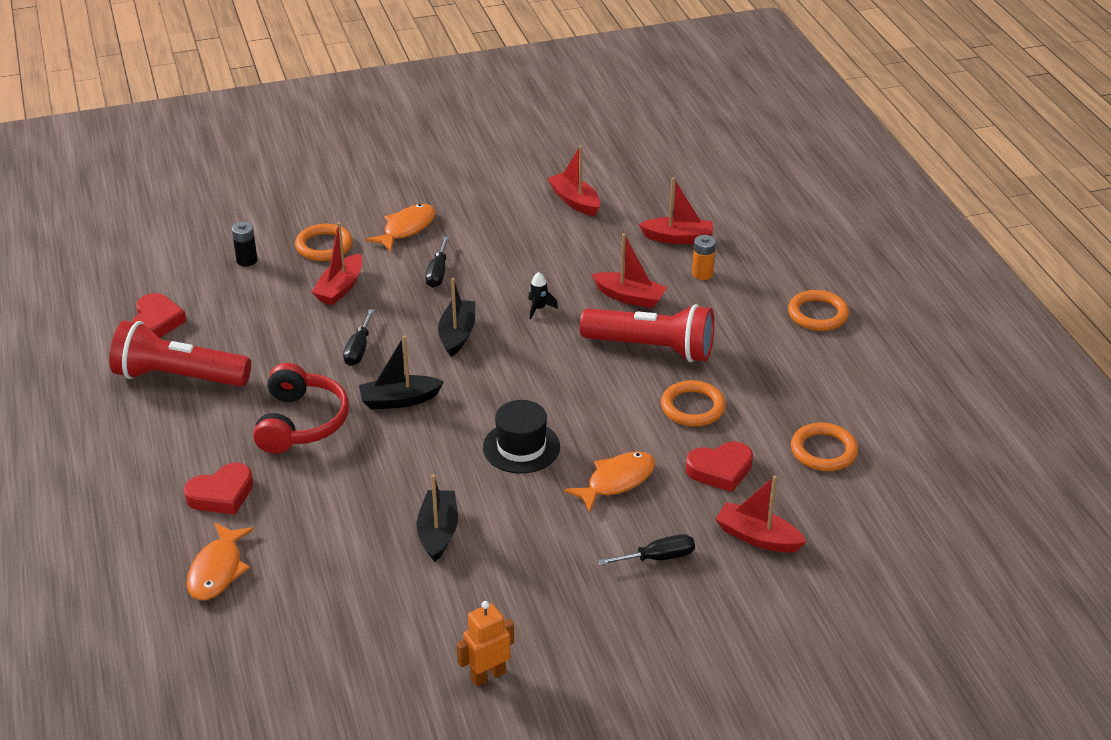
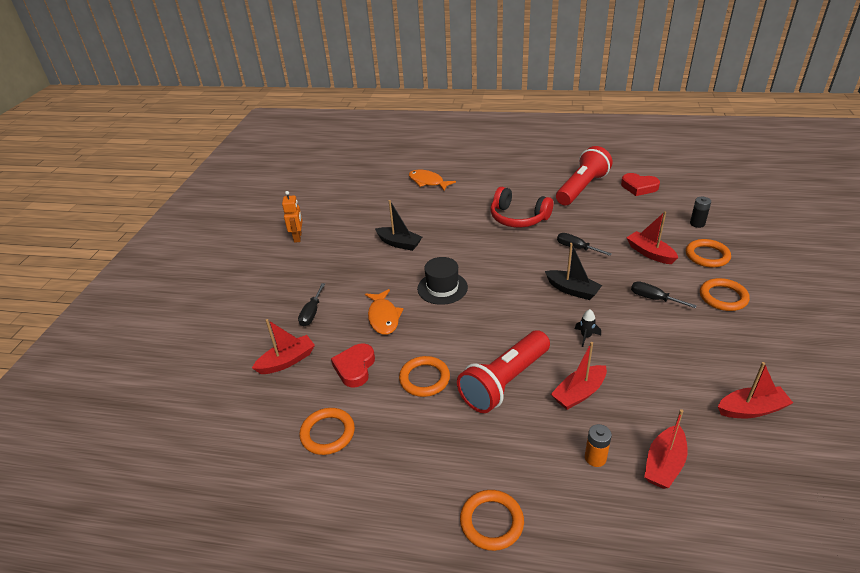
camera: 120 degrees right, 0 degrees up
red heart [184,463,253,514] -> none
black boat [359,335,444,410] -> none
orange fish [366,204,436,251] -> orange ring [700,278,750,311]

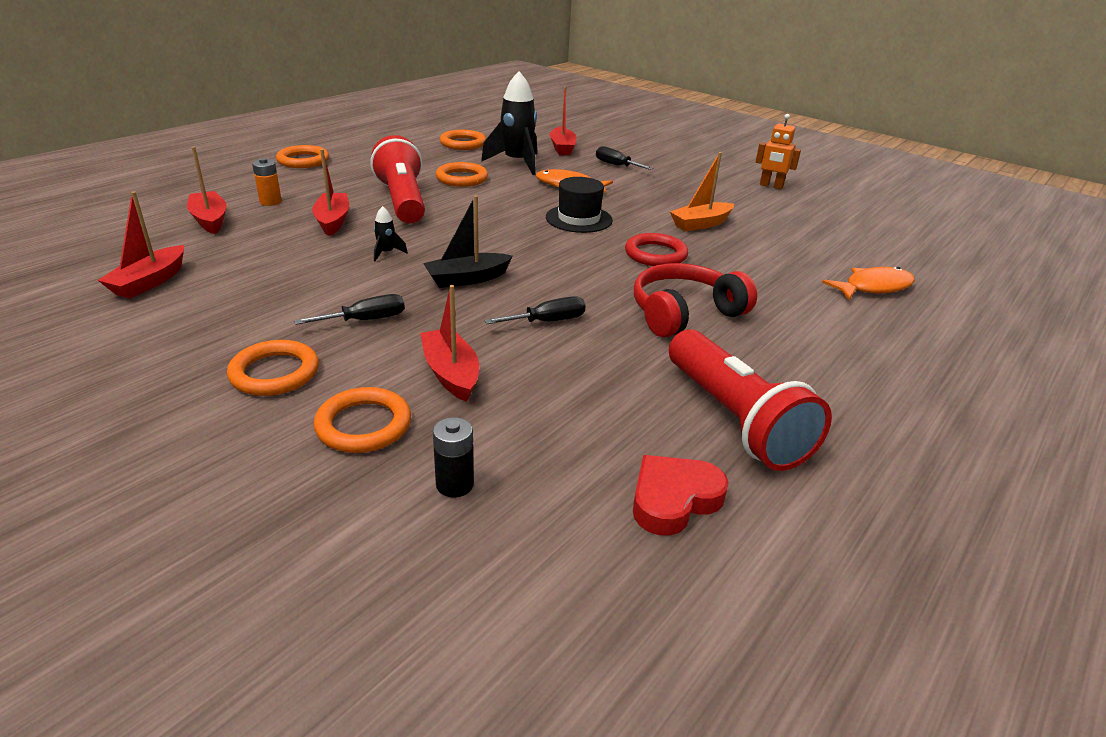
camera: 115 degrees right, 5 degrees down
red heart [331,343,375,388] -> black rocket [481,71,537,175]
black boat [375,200,422,251] -> orange boat [670,152,734,231]
red boat [626,211,678,264] -> red boat turned 105 degrees counterclockwise [420,285,479,402]
none -> red ring [625,233,688,266]

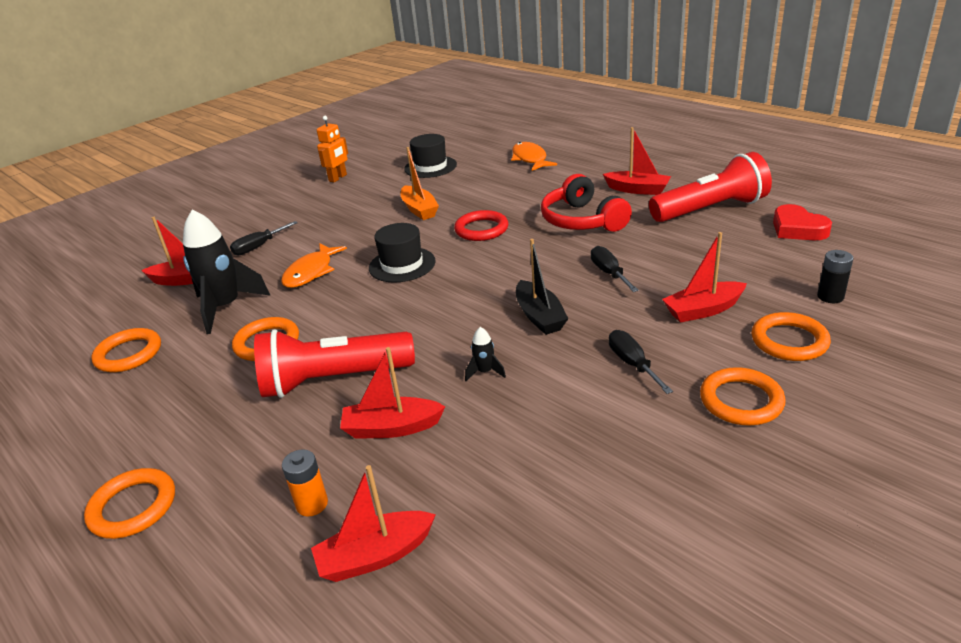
camera: 80 degrees left, 0 degrees up
red boat [98,191,184,299] -> red boat moved to [603,127,671,195]
none -> black hat [404,134,457,178]

